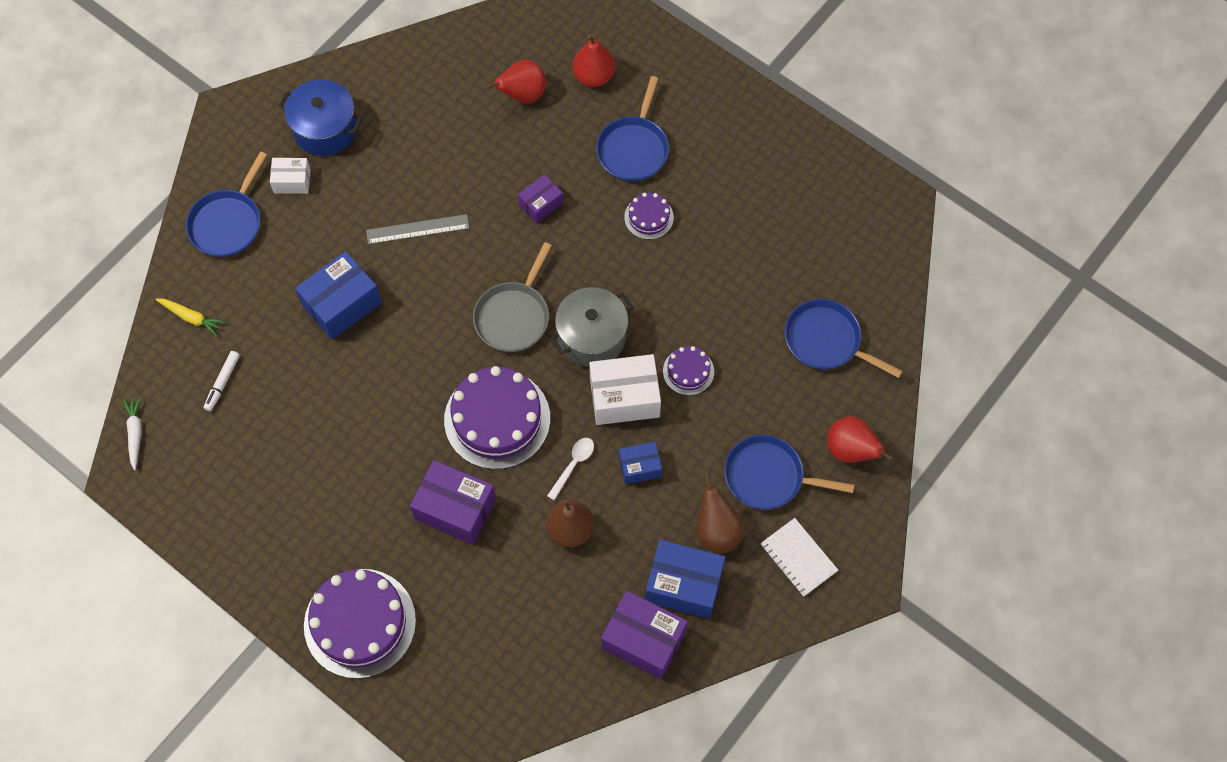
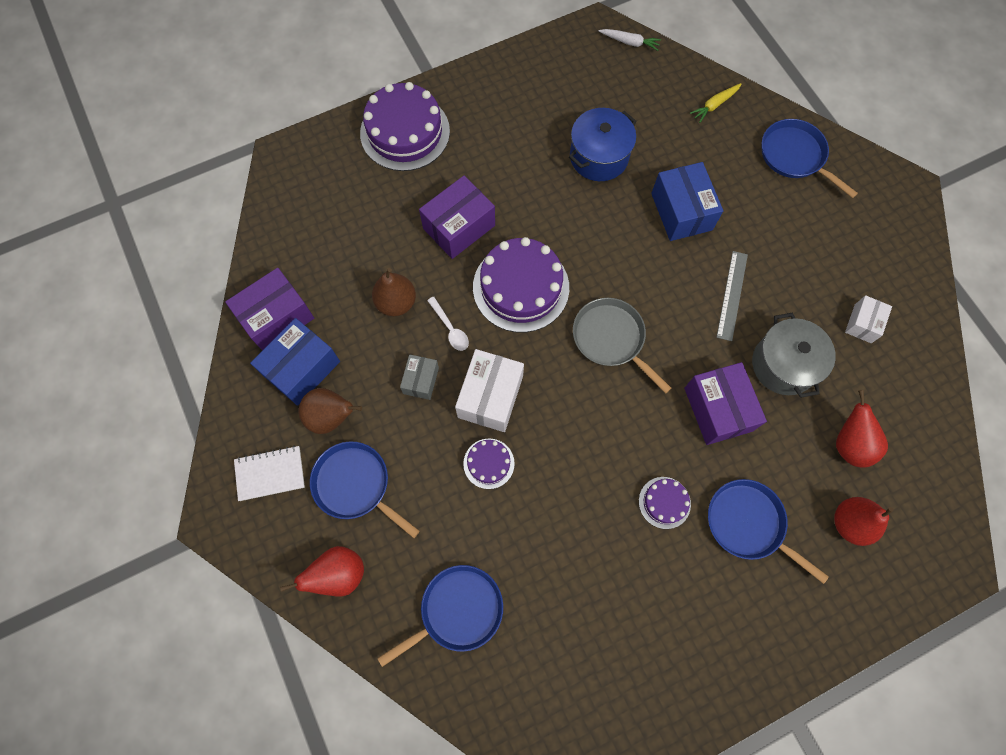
camera: 115 degrees right, 5 degrees up
white marker [204,351,240,411] -> none
white box [270,158,311,194] -> white box moved to [845,295,892,343]
blue pot [278,79,362,156] -> blue pot moved to [569,108,637,181]
purple box [518,174,563,223] -> purple box [684,362,767,445], size x1.74
grey pot [550,287,634,367] -> grey pot moved to [752,313,836,398]
blue box [619,442,662,485] -> grey box [400,354,439,400]
blue pan [724,435,854,510] -> blue pan turned 90 degrees counterclockwise [310,441,420,538]

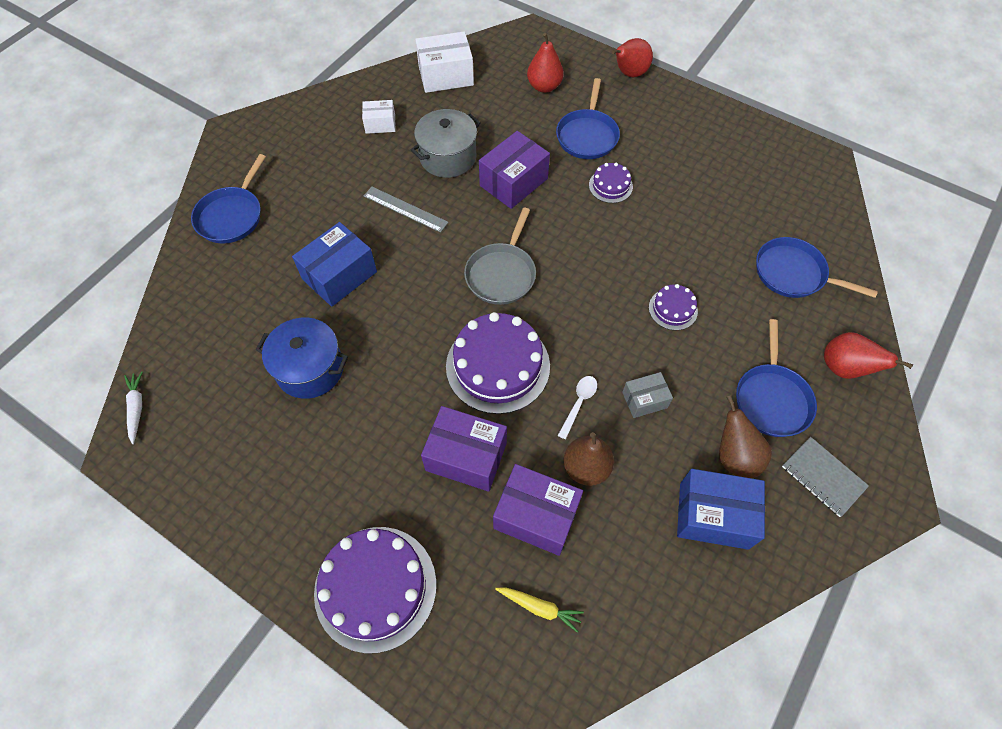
camera: 120 degrees left, 10 degrees down
purple box [225,268,314,351] -> purple box moved to [493,464,583,556]
white notebook [234,446,305,501] -> grey notebook [782,437,869,517]
white box [455,349,524,432] -> white box moved to [415,31,474,93]
yellow carrot [690,83,741,123] -> yellow carrot moved to [495,588,584,633]
grey ruler [716,251,748,341] -> grey ruler turned 45 degrees clockwise [364,187,448,233]
red pear [836,390,888,468] -> red pear moved to [612,38,653,77]

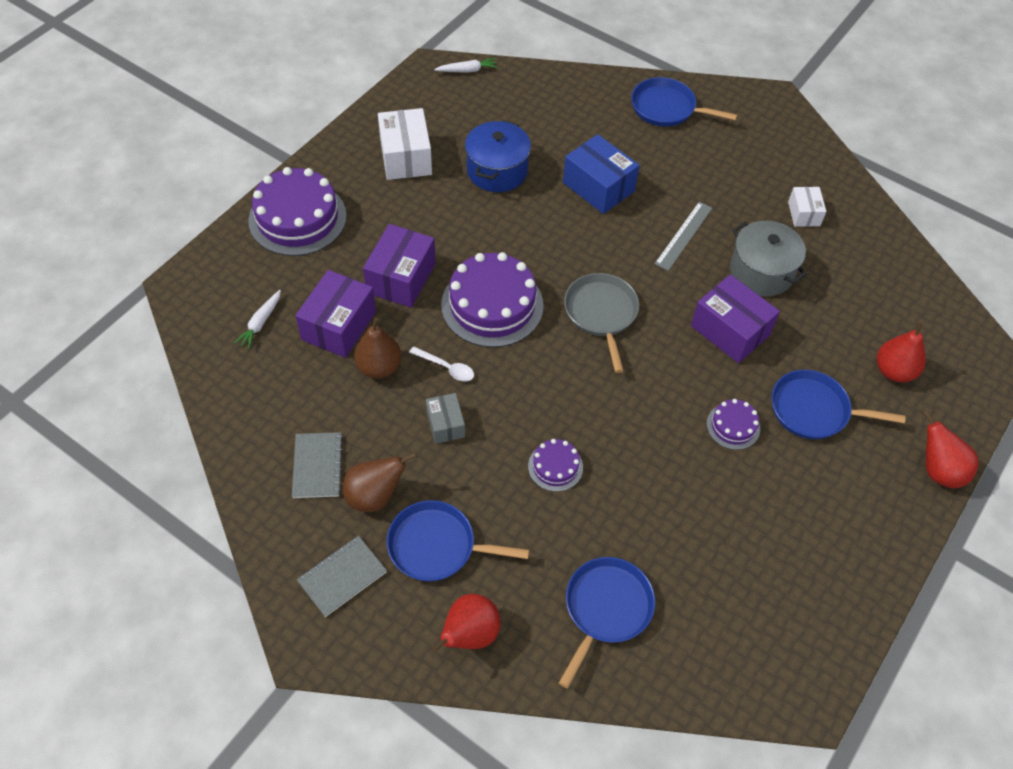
camera: 90 degrees right, 5 degrees down
white box [415,31,474,93] -> white box moved to [378,108,432,180]
grey pan [464,208,536,305] -> grey pan turned 60 degrees clockwise [564,273,639,373]
yellow carrot [495,588,584,633] -> white carrot [234,290,281,349]
blue box [677,469,765,550] -> grey notebook [292,432,343,498]

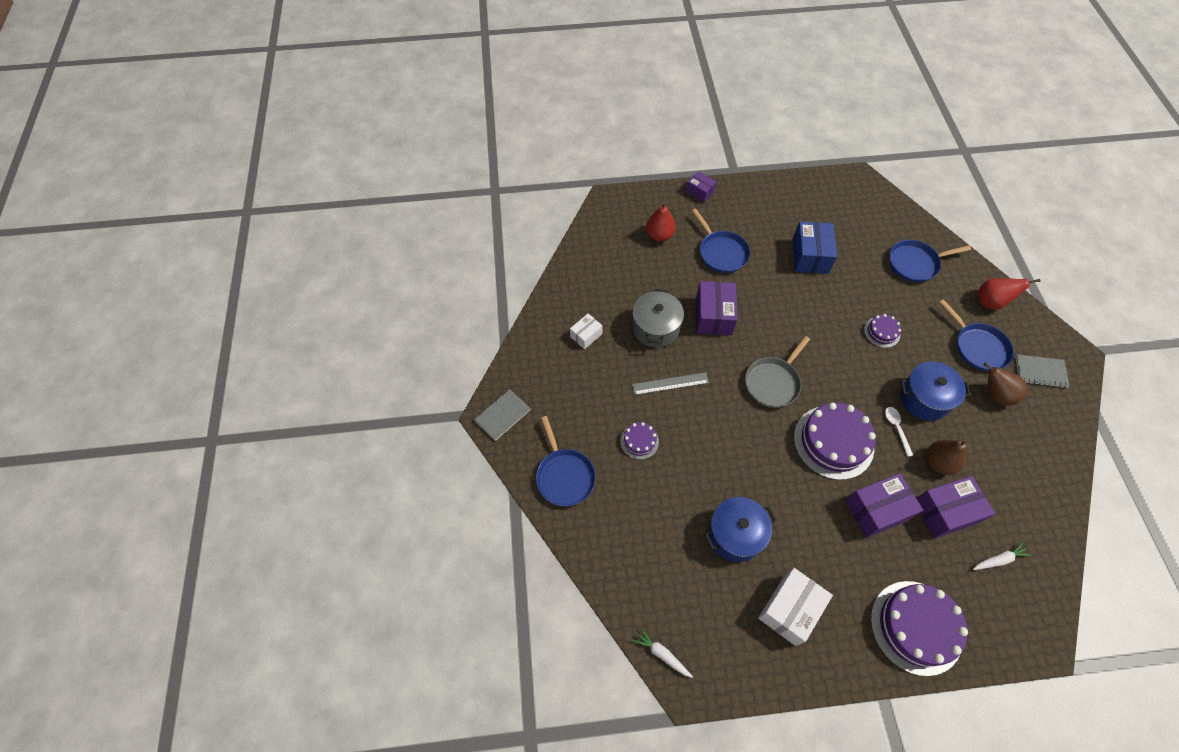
camera: 130 degrees left, 5 degrees up
grey notebook [292,432,343,498] -> grey notebook moved to [474,389,531,441]
grey box [426,393,465,444] -> blue pot [900,361,971,421]
blue box [563,134,640,214] -> blue box moved to [792,221,837,274]
purple cake [707,399,760,450] -> purple cake moved to [620,422,659,460]
red pear [923,410,979,488] -> purple box [686,171,716,202]

